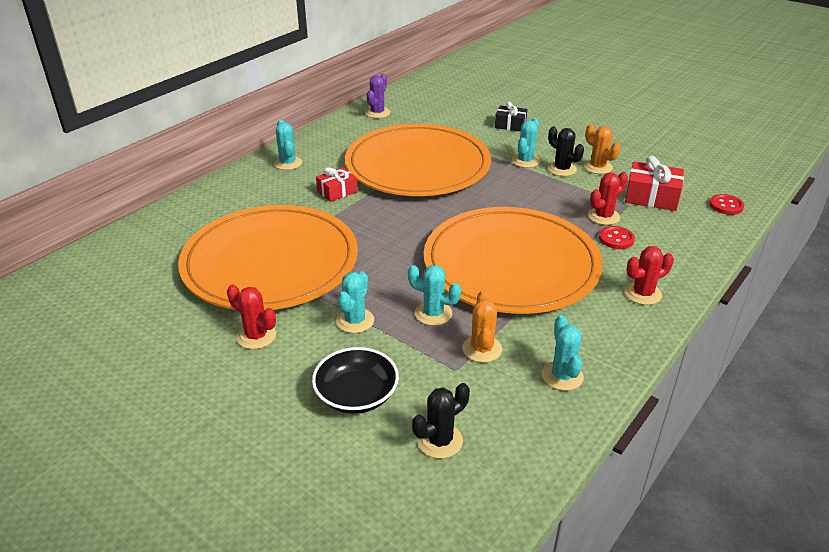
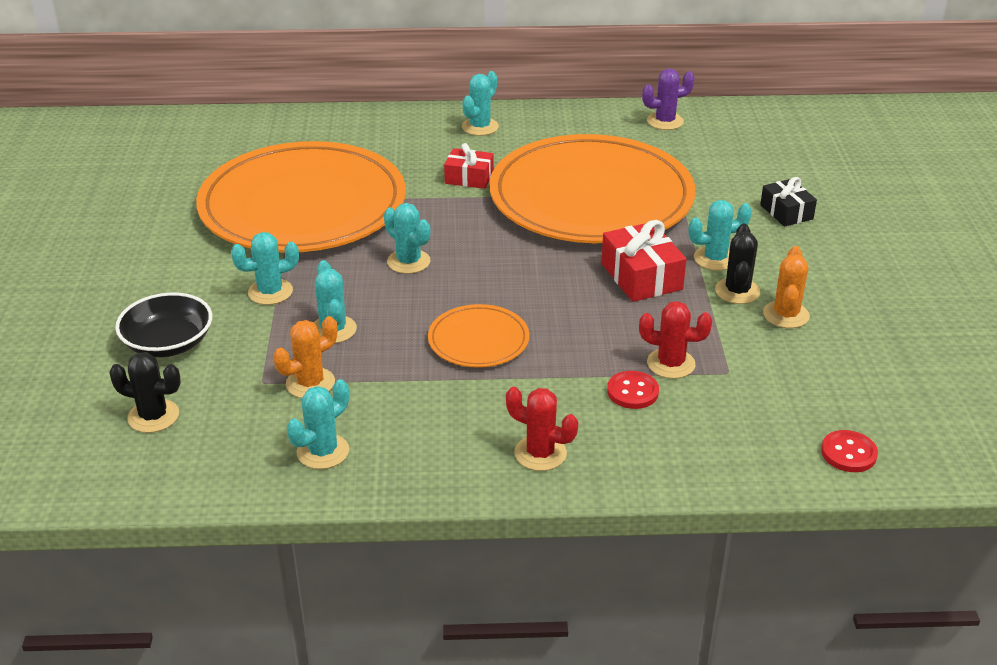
camera: 50 degrees right, 0 degrees up
red cactus [227,285,276,349] -> none
orange plate [424,207,603,314] -> orange plate [428,304,529,367], size x0.42
red gift [625,156,684,211] -> red gift moved to [601,220,686,302]
none -> turquoise cactus [384,203,431,274]

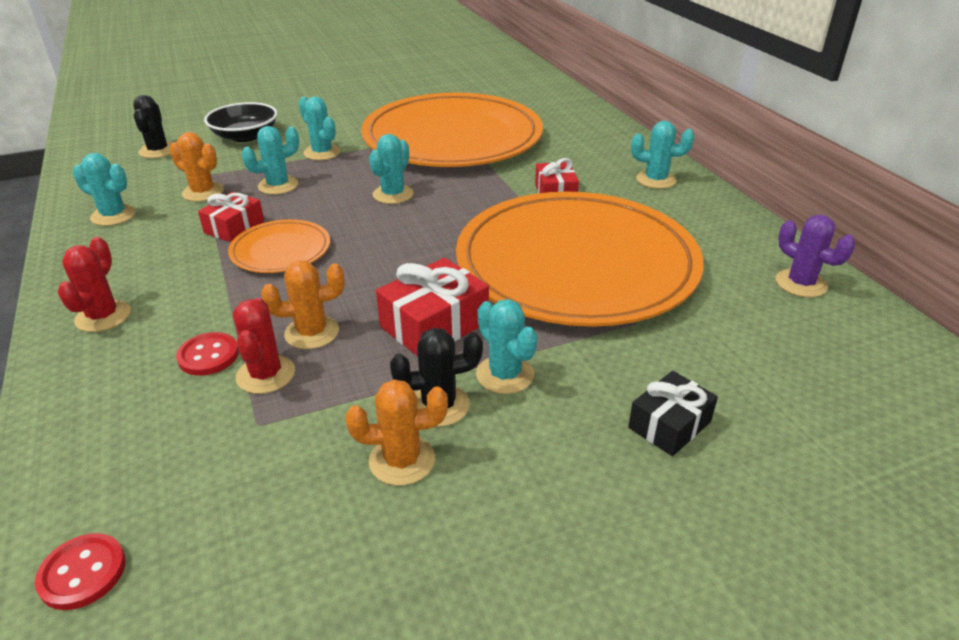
camera: 70 degrees right, 0 degrees up
none -> red gift [198,192,264,242]
none -> orange cactus [261,260,345,349]

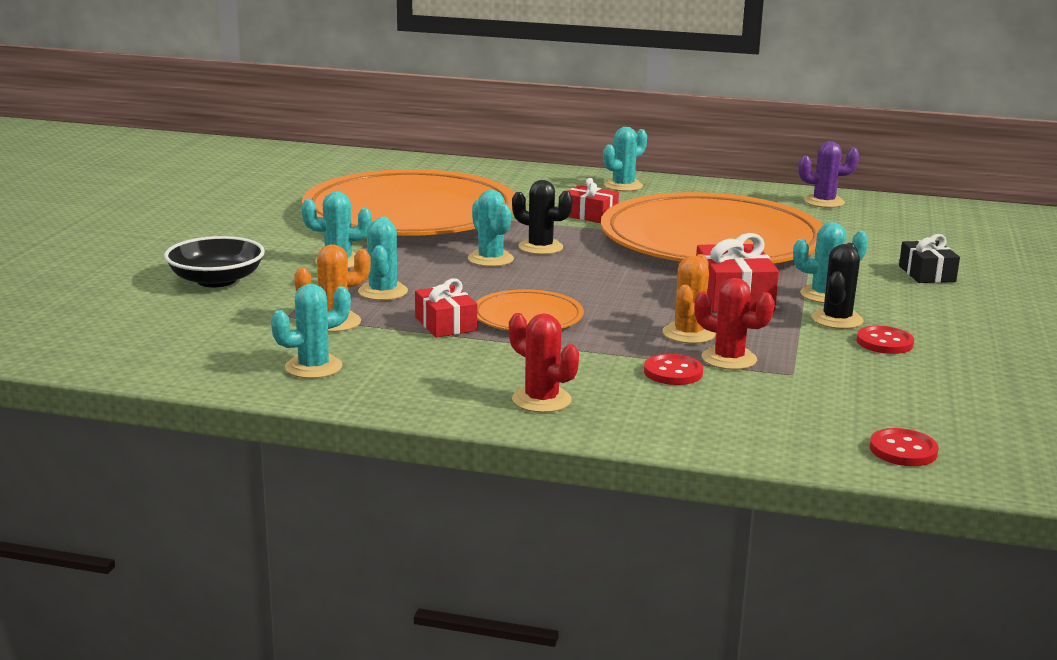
camera: 55 degrees left, 15 degrees down
black cactus [133,95,171,158] -> black cactus moved to [512,180,573,255]
orange cactus [346,379,448,486] -> red button [857,326,914,354]

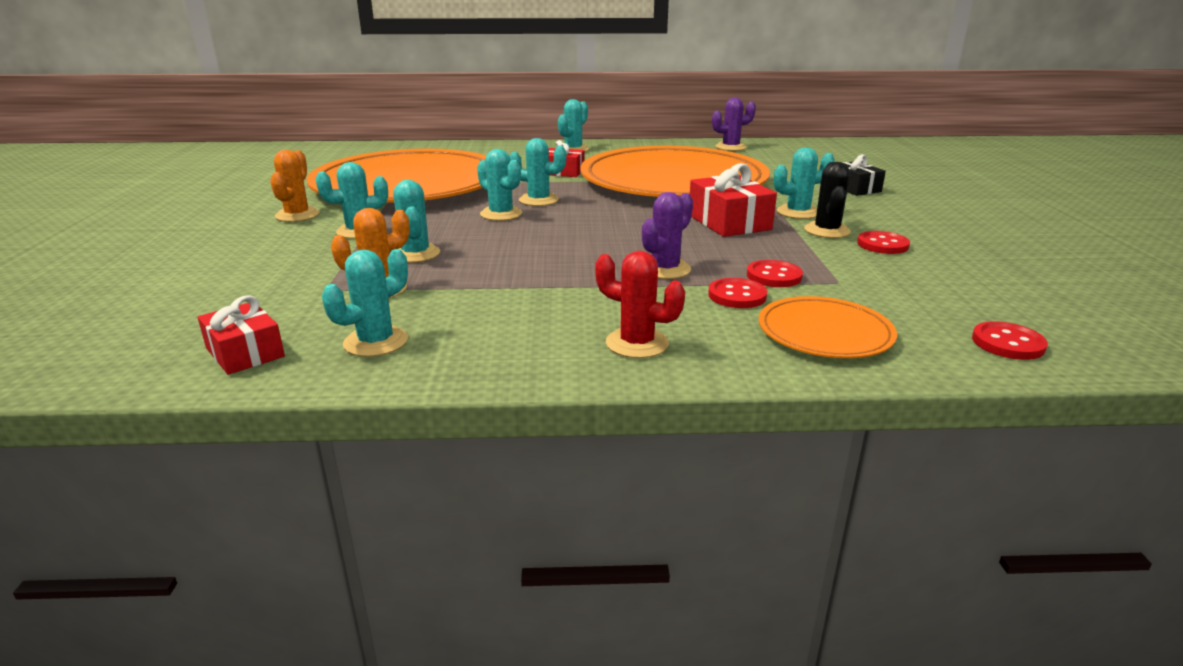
camera: 15 degrees left, 5 degrees up
black bowl [164,236,265,287] -> none
red gift [415,278,477,337] -> red gift moved to [198,295,285,375]
orange plate [476,289,584,330] -> orange plate moved to [759,296,897,358]
black cactus [512,180,573,255] -> turquoise cactus [510,138,566,206]
orange cactus [662,254,716,344] -> orange cactus moved to [270,150,319,222]
red cactus [694,278,775,370] -> red button [747,260,803,287]
none -> purple cactus [642,192,693,279]

